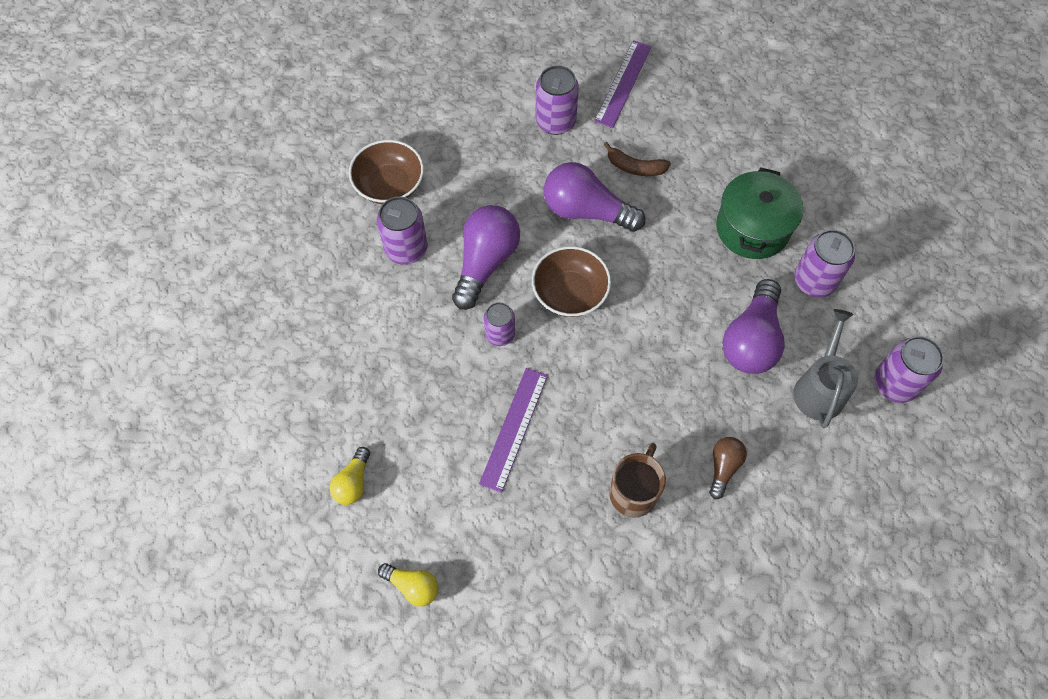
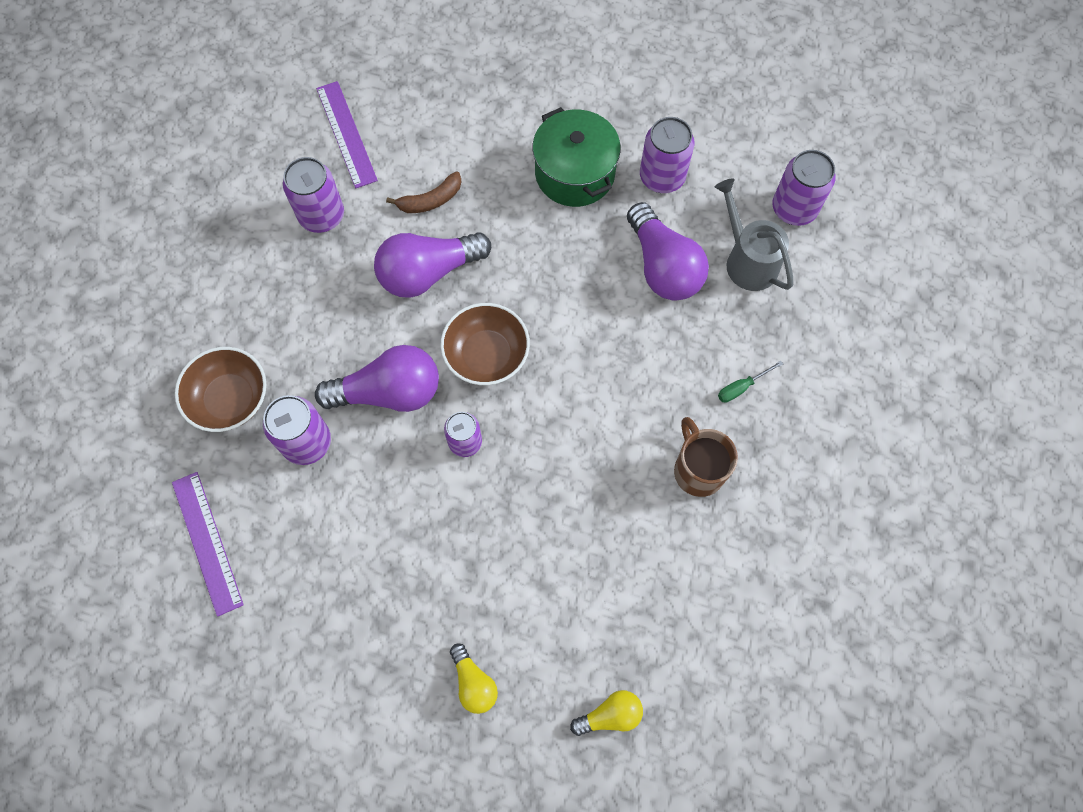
camera: 45 degrees left, 5 degrees up
purple light bulb [452,205,520,310] -> purple light bulb turned 105 degrees clockwise [315,345,439,412]
purple ruler [479,368,548,493] -> purple ruler moved to [172,472,244,617]
brown light bulb [709,437,747,499] -> green screwdriver [718,361,783,403]

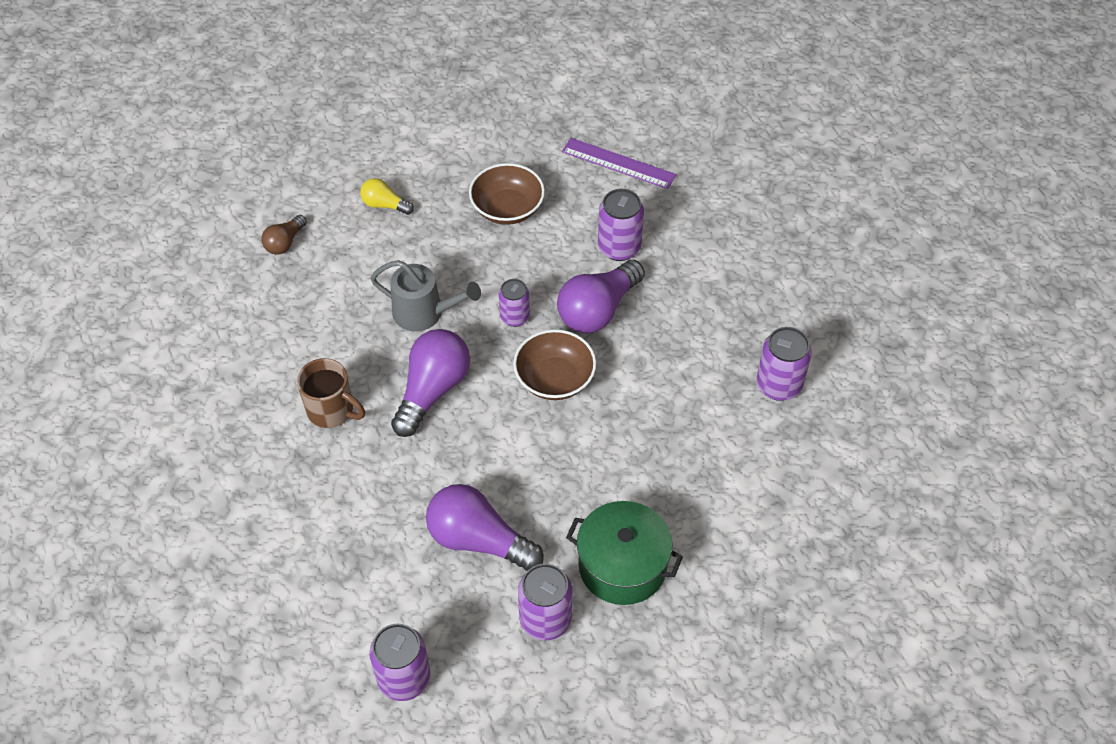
camera: 140 degrees right, 15 degrees down
brown bowl [175,347,266,432] -> brown bowl moved to [469,163,545,225]
purple ruler [316,81,378,188] -> none
purple light bulb [374,232,491,298] -> purple light bulb moved to [391,329,470,437]
brown banana [386,171,462,213] -> none
yellow light bulb [570,690,643,736] -> brown light bulb [261,215,307,255]
grey watering can [715,178,793,291] -> grey watering can moved to [371,260,481,331]
green screwdriver [718,361,783,403] -> none

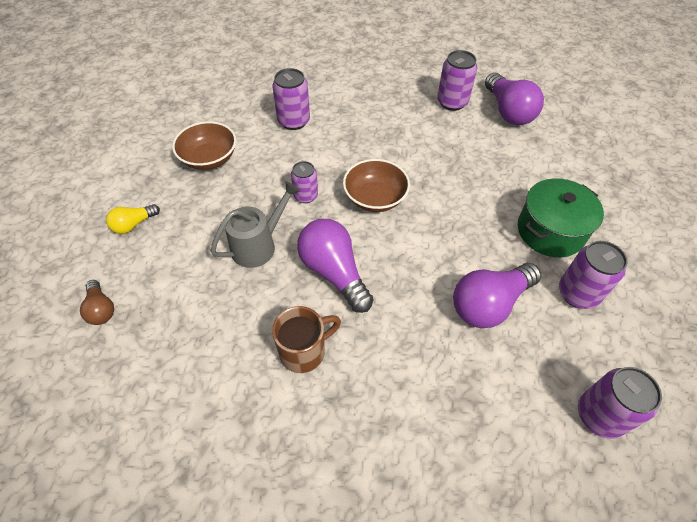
camera: 60 degrees left, 0 degrees up
purple light bulb [557,260,645,333] -> purple light bulb moved to [485,73,544,125]
purple ruler [562,138,676,189] -> none

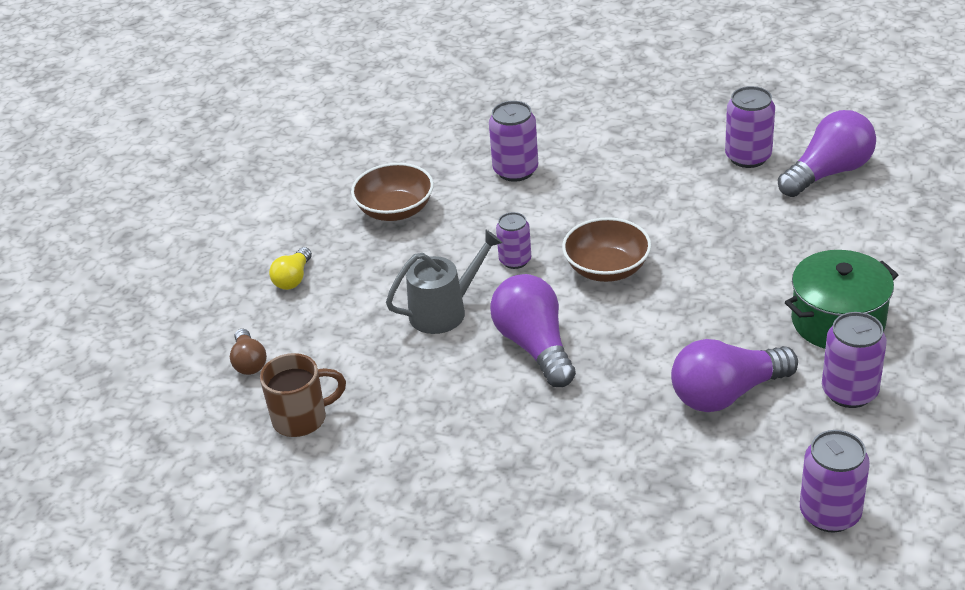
camera: 15 degrees right, 15 degrees down
yellow light bulb [106,204,160,234] -> yellow light bulb turned 45 degrees counterclockwise [269,247,312,290]
brown mug [272,306,341,373] -> brown mug moved to [260,353,346,437]
purple light bulb [485,73,544,125] -> purple light bulb turned 120 degrees counterclockwise [778,110,876,197]

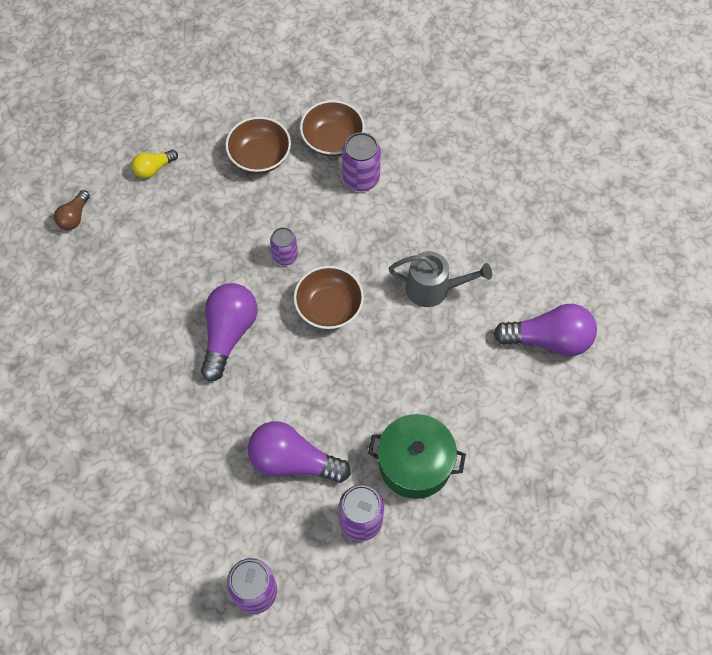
camera: 35 degrees right, 25 degrees up
brown mug [260,353,346,437] -> none
grey watering can [386,230,503,334] -> grey watering can moved to [389,251,492,307]
purple can [725,86,775,168] -> none
none -> brown bowl [300,100,365,156]

